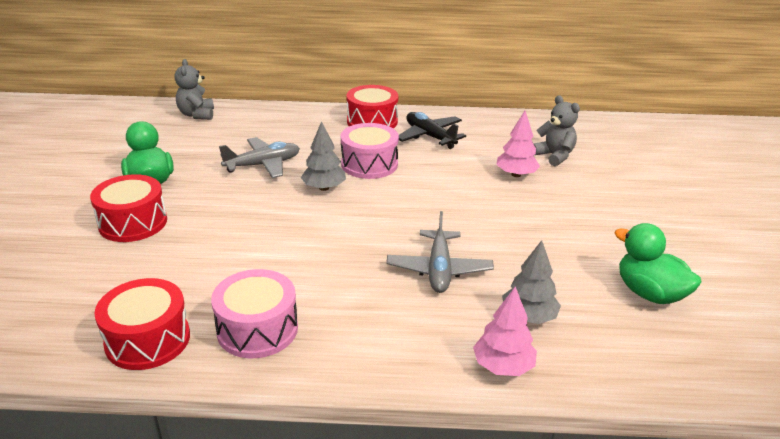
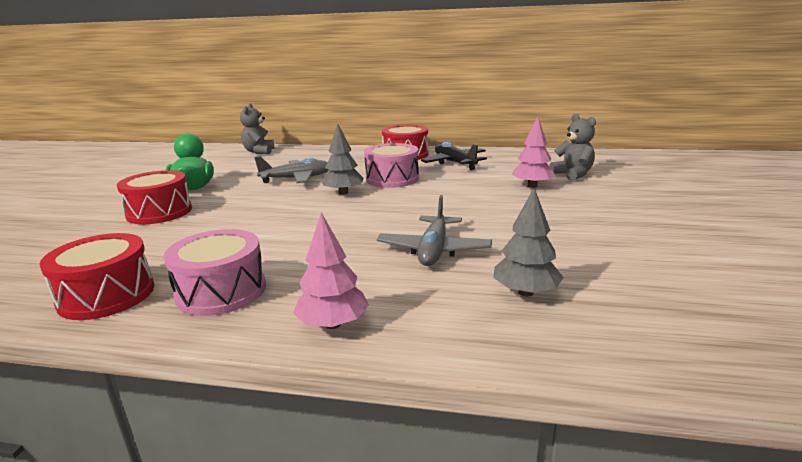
camera: 10 degrees right, 10 degrees down
pink tree [473,286,537,376] -> pink tree moved to [293,212,369,329]
green duck [614,223,702,304] -> none

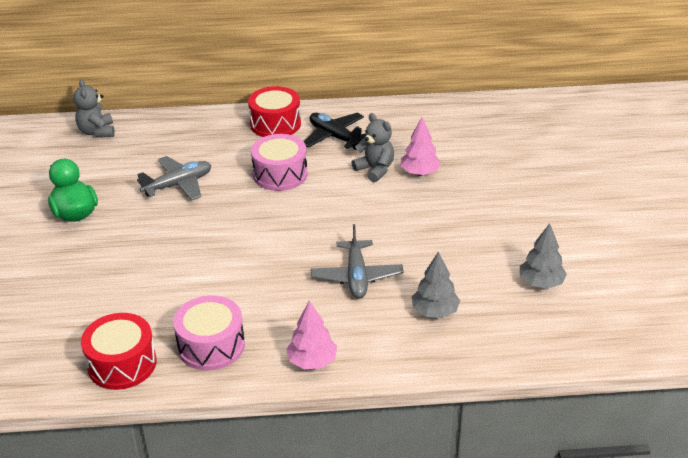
camera: 15 degrees left, 15 degrees up
red drum [117,170,192,224] -> none
grey tree [321,124,364,195] -> grey tree moved to [520,223,567,289]
grey teddy bear [549,114,596,181] -> grey teddy bear moved to [351,113,394,182]

